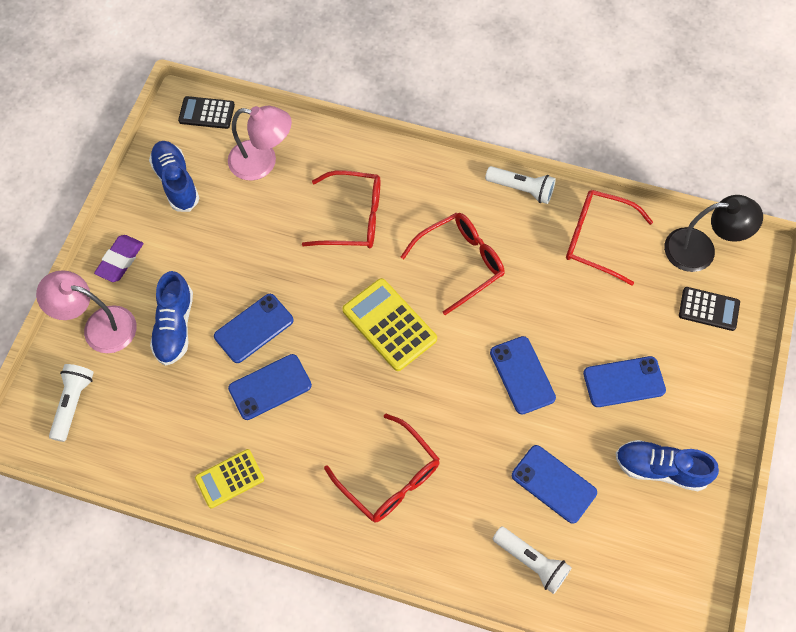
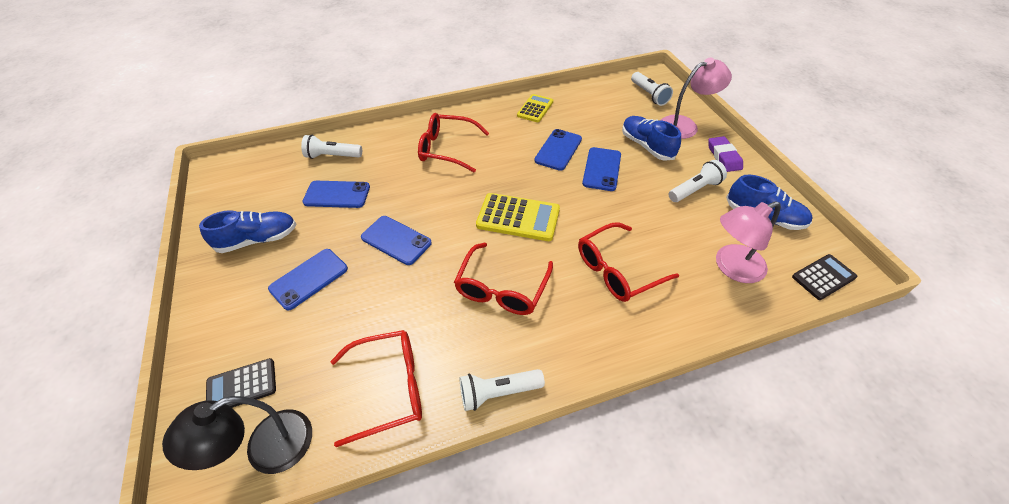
camera: 145 degrees right, 15 degrees down
none -> white flashlight [669,160,727,202]

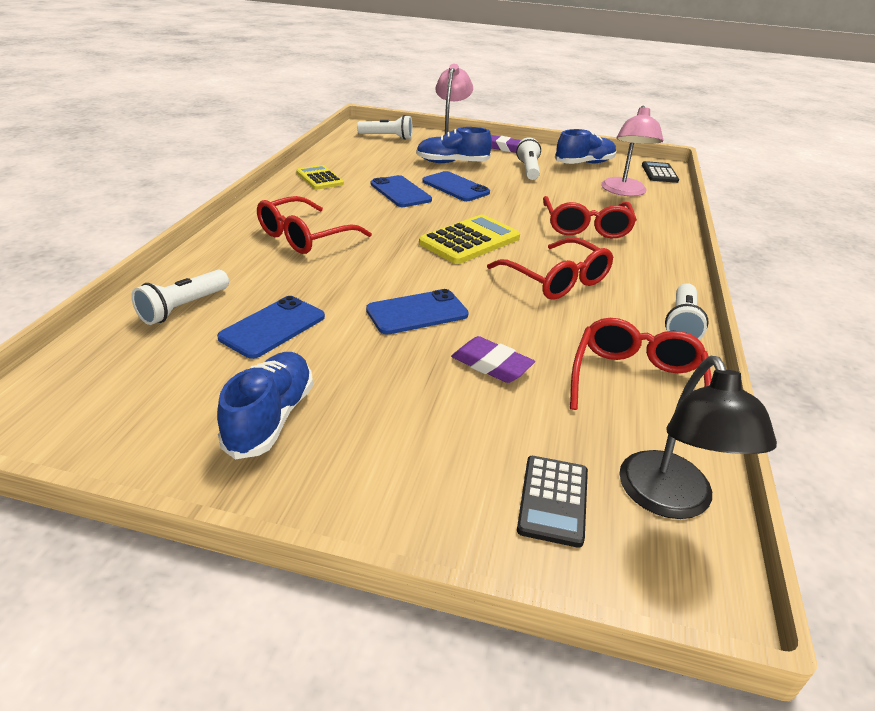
camera: 60 degrees left, 15 degrees down
blue phone [268,249,348,311] -> none
none -> purple eraser [451,336,535,383]

